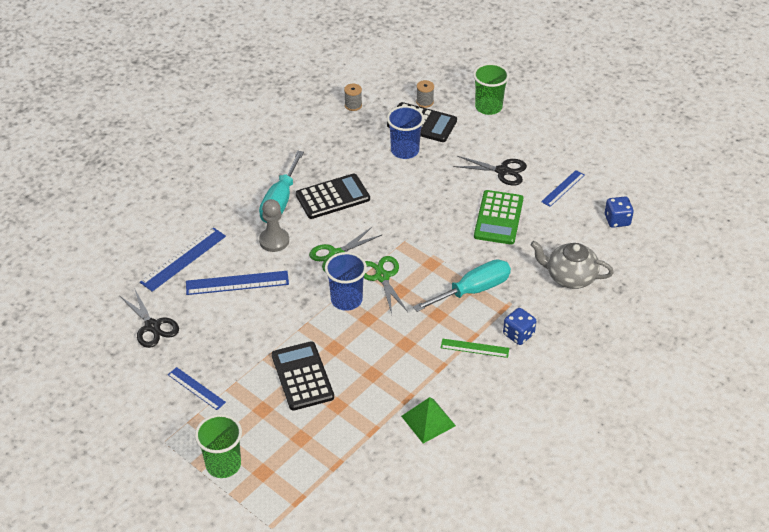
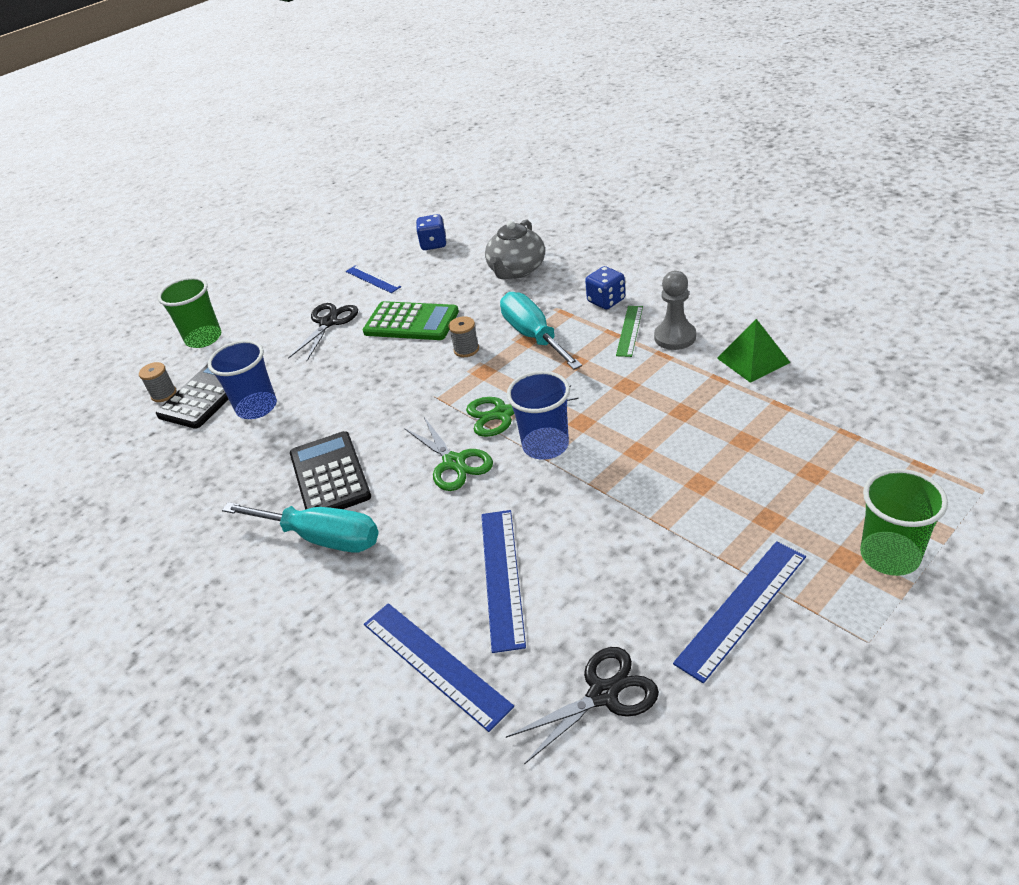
camera: 80 degrees left, 5 degrees down
blue ruler [168,367,226,410] -> blue ruler [673,541,806,683], size x1.57
grey pawn [259,199,289,252] -> grey pawn moved to [654,271,696,350]
black calculator [272,341,334,411] -> none
grey spool [344,84,362,111] -> grey spool moved to [448,316,479,357]

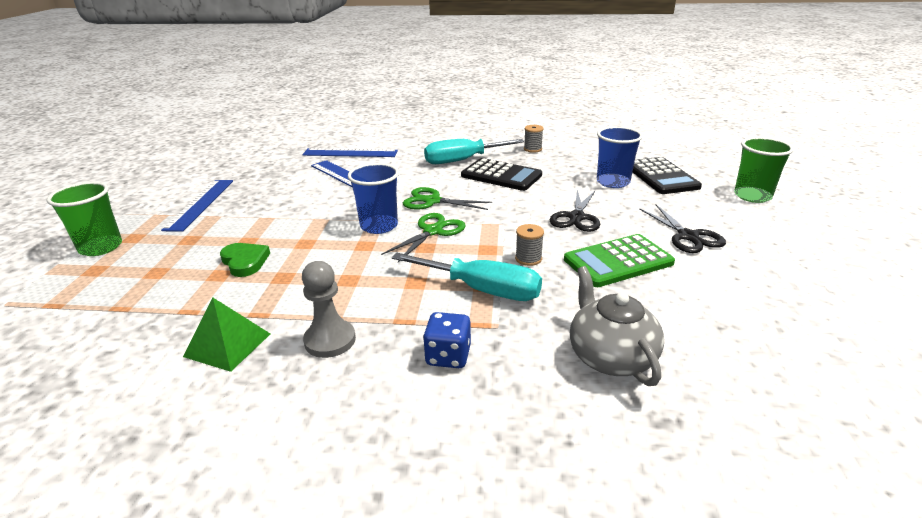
camera: 135 degrees right, 10 degrees down
grey spool [139,362,177,402] -> grey spool moved to [524,125,544,153]
blue ruler [346,265,401,293] -> none
blue dice [416,214,447,250] -> none
black scissors [506,647,659,765] -> black scissors moved to [550,190,600,232]
green ruler [616,306,643,357] -> none
none -> green heart [220,243,270,277]

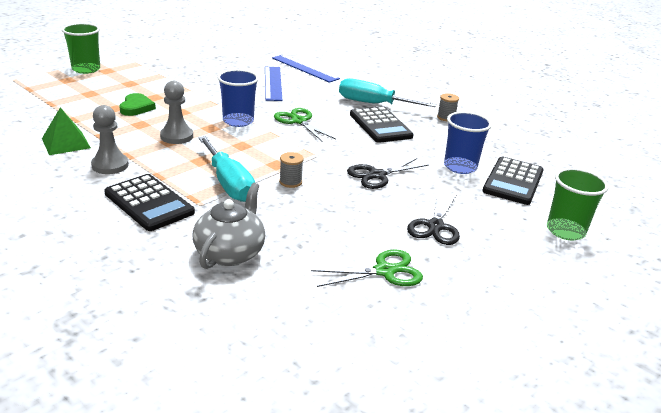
camera: 35 degrees right, 0 degrees up
blue ruler [161,180,233,232] -> none
green scissors [381,213,465,262] -> green scissors moved to [311,249,423,287]
blue dice [423,312,471,368] -> black calculator [104,174,195,231]
green calculator [564,234,675,287] -> none
none -> grey pawn [160,81,193,144]

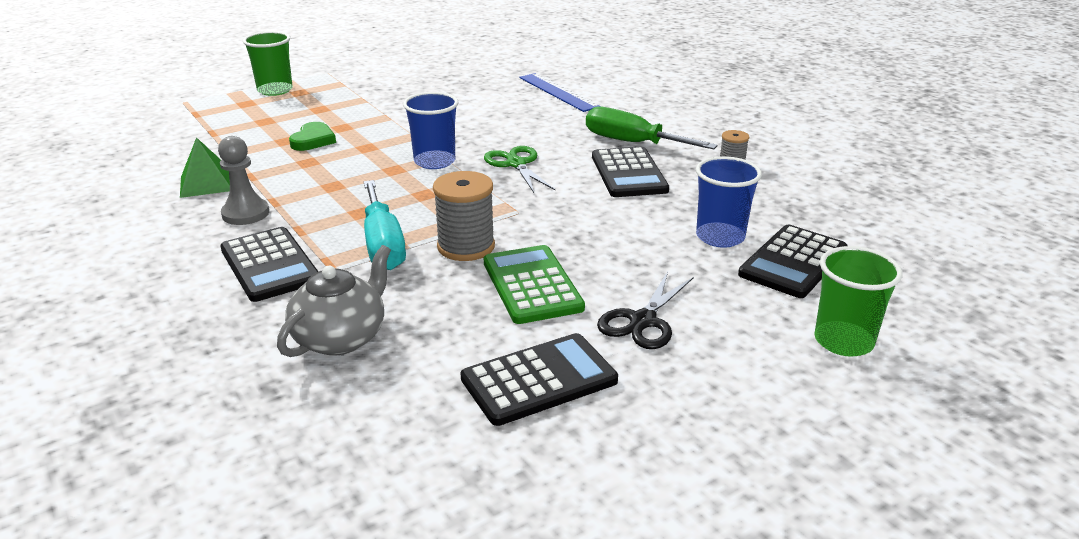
camera: 15 degrees right, 0 degrees up
grey pawn [160,81,193,144] -> none
blue ruler [265,67,282,101] -> none
grey spool [279,152,304,188] -> grey spool [433,171,495,261], size x1.83
green scissors [311,249,423,287] -> black calculator [461,333,618,426]
turquoise screwdriver [339,78,436,107] -> green screwdriver [586,106,718,149]
black scissors [347,158,429,189] -> none
none -> green calculator [484,245,585,324]

